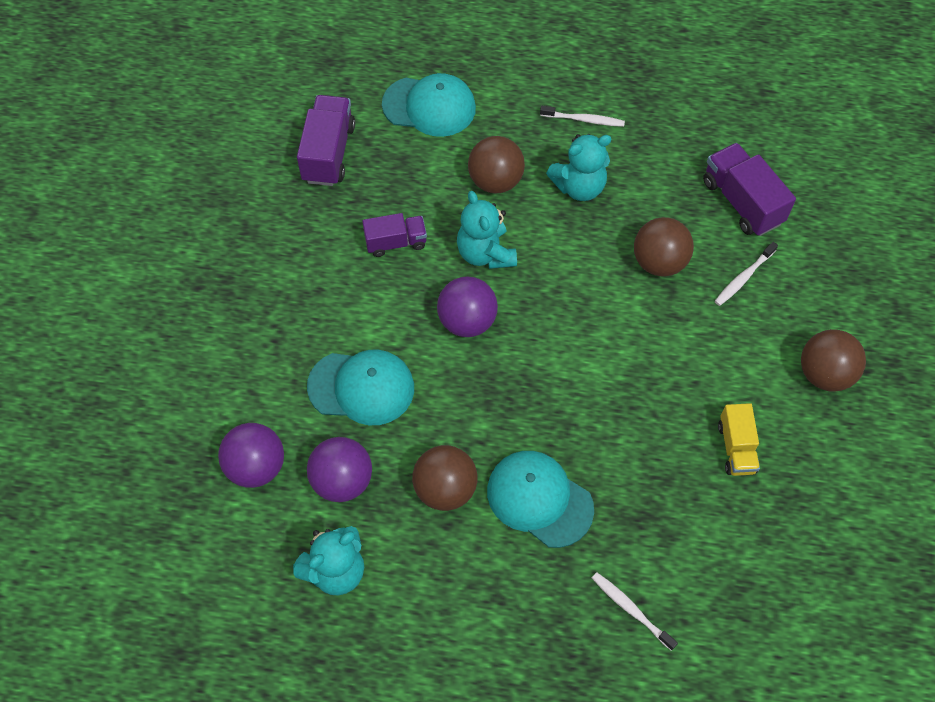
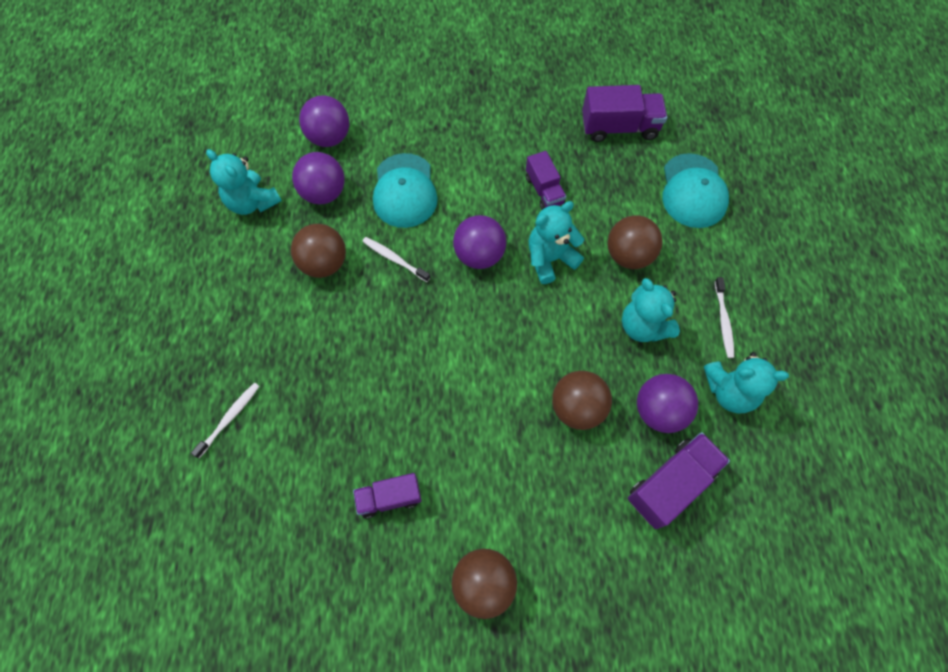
camera: 80 degrees right, 5 degrees up
turquoise cap [487,451,594,548] -> none
white toothbrush [715,242,778,306] -> white toothbrush moved to [362,237,430,282]
yellow truck [718,403,760,476] -> purple truck [353,473,422,518]
none -> purple ball [637,374,698,433]
none -> turquoise teddy bear [704,352,789,414]

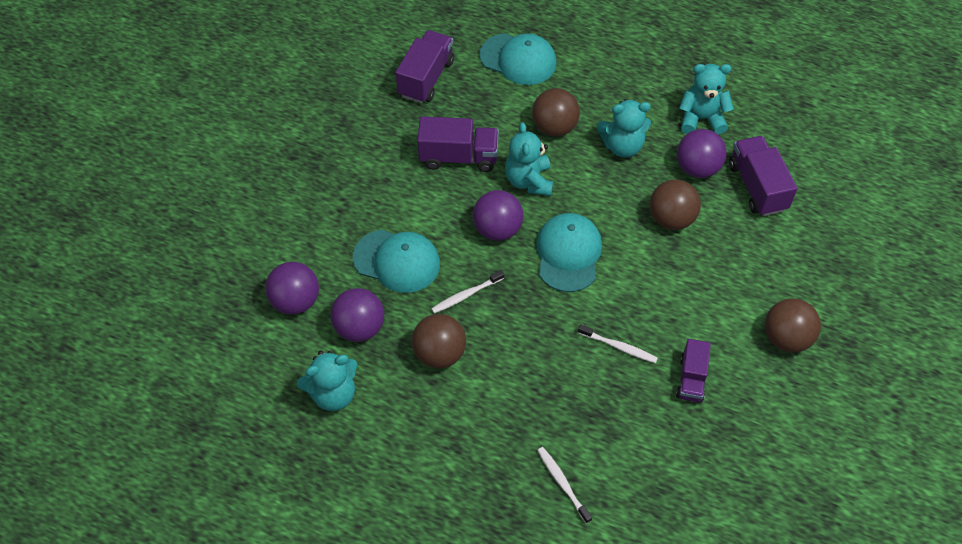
camera: 65 degrees left, 10 degrees down
purple truck [526,151,566,210] -> purple truck [417,116,499,172], size x1.55
turquoise teddy bear [704,352,789,414] -> turquoise teddy bear turned 120 degrees counterclockwise [679,64,734,134]
white toothbrush [715,277,734,358] -> white toothbrush moved to [578,324,658,363]
none -> turquoise cap [536,213,602,292]

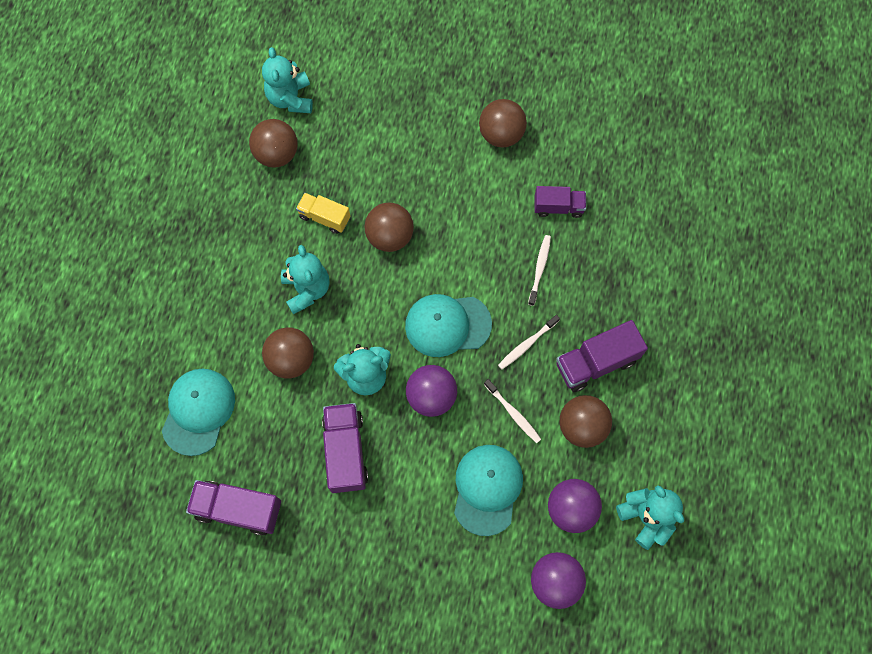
camera: 100 degrees left, 15 degrees up
white toothbrush [537,447,592,524] -> white toothbrush moved to [498,315,560,369]
purple ball [677,129,727,178] -> yellow truck [296,193,350,234]
turquoise teddy bear [679,64,734,134] -> turquoise teddy bear moved to [262,47,313,113]
purple truck [729,136,798,216] -> purple truck moved to [556,320,648,392]
none -> brown ball [249,119,298,168]

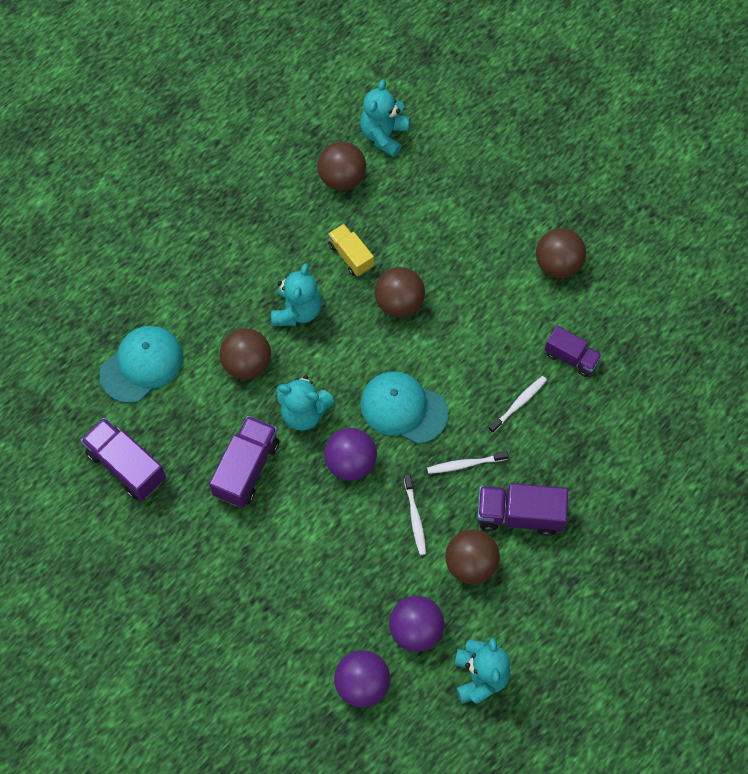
camera: 30 degrees right, 5 degrees down
turquoise cap [454,445,523,536] -> none

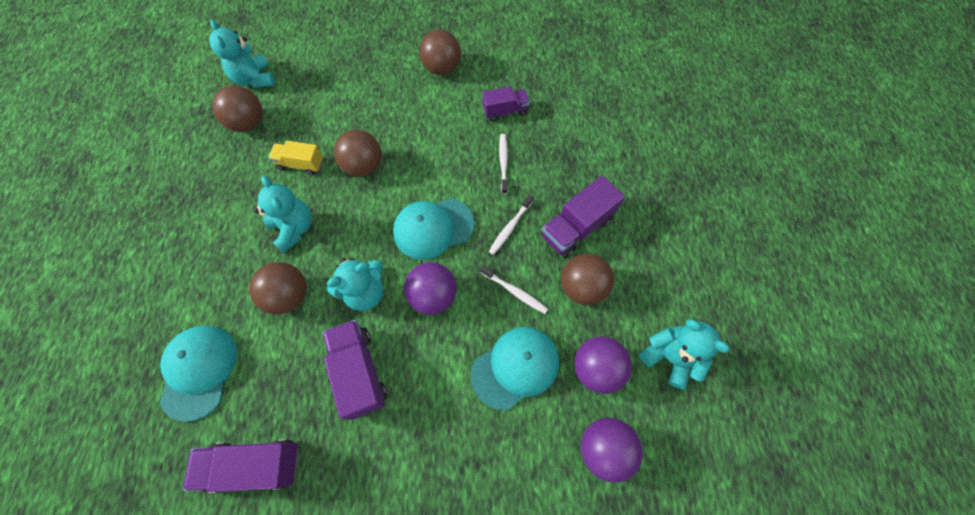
camera: 45 degrees left, 0 degrees up
none -> turquoise cap [471,327,559,410]

